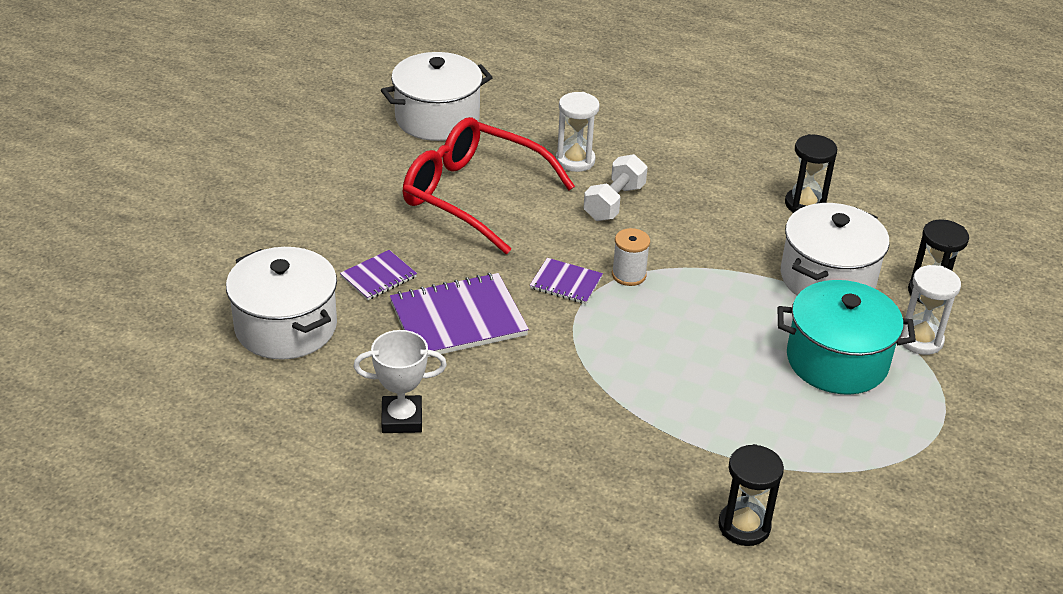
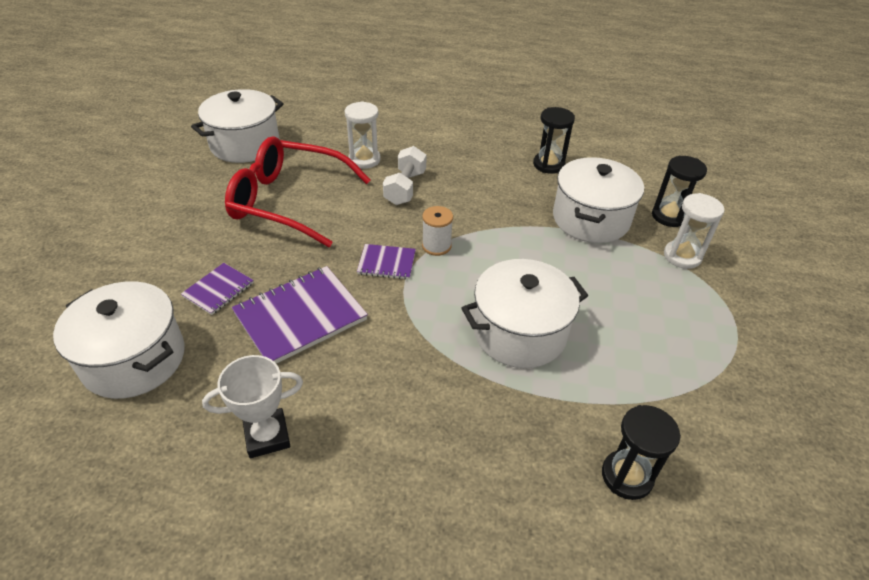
camera: 15 degrees left, 5 degrees up
turquoise pot [777,280,916,395] -> none
none -> white pot [462,259,588,368]

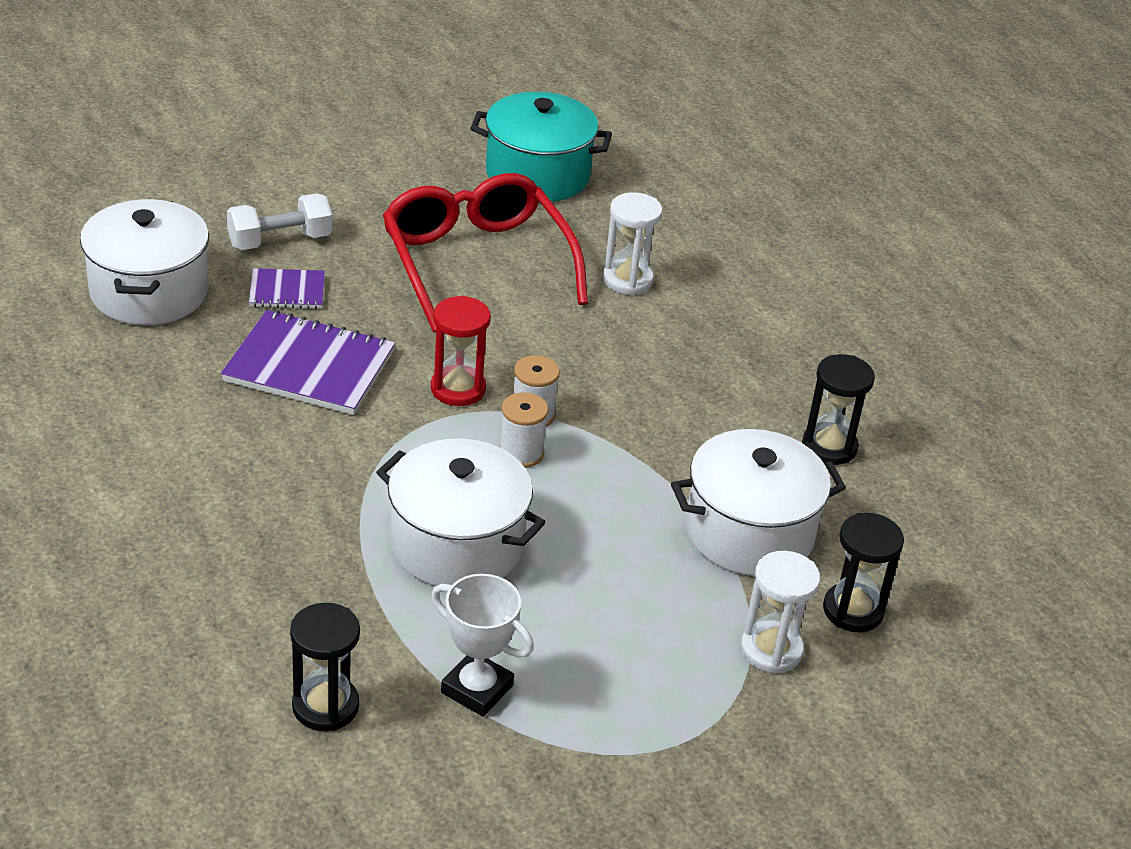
camera: 50 degrees right, 5 degrees down
white pot [191,89,284,163] -> turquoise pot [470,92,612,202]
white trophy [202,355,303,458] -> white trophy moved to [431,574,534,717]
purple notebook [357,244,416,279] -> red hourglass [431,296,491,406]
white dumbbell [383,146,426,205] -> white dumbbell moved to [227,193,332,250]
none -> white spool [499,392,548,468]

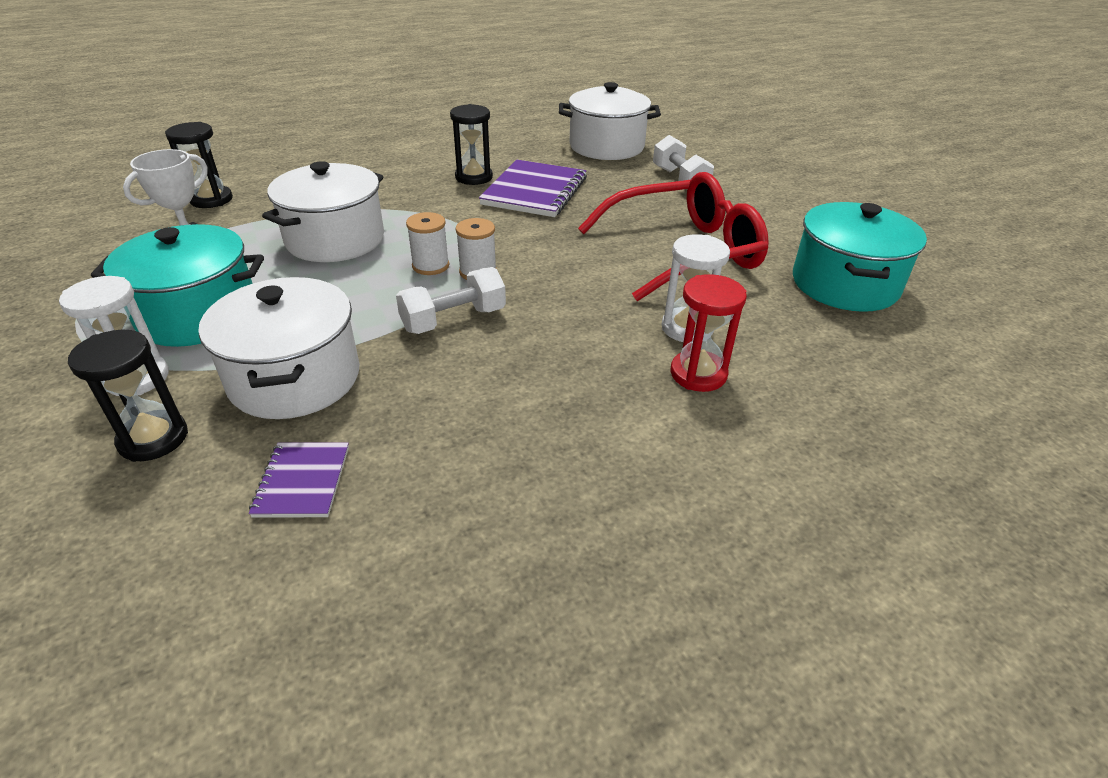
camera: 95 degrees right, 0 degrees up
purple notebook [249,268,325,309] -> purple notebook moved to [249,443,349,518]
red hourglass [431,296,491,406] -> red hourglass moved to [670,274,747,392]
black hourglass [802,354,875,465] -> black hourglass moved to [450,104,493,185]
none -> turquoise pot [91,224,264,347]
none -> white dumbbell [396,267,506,334]

